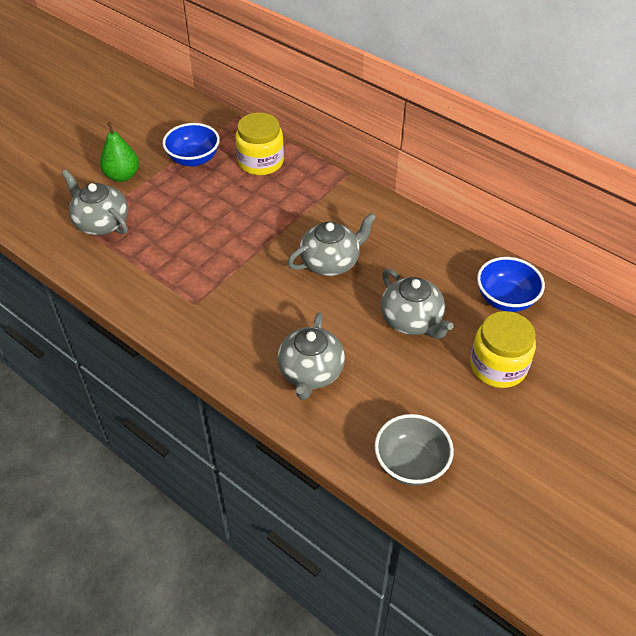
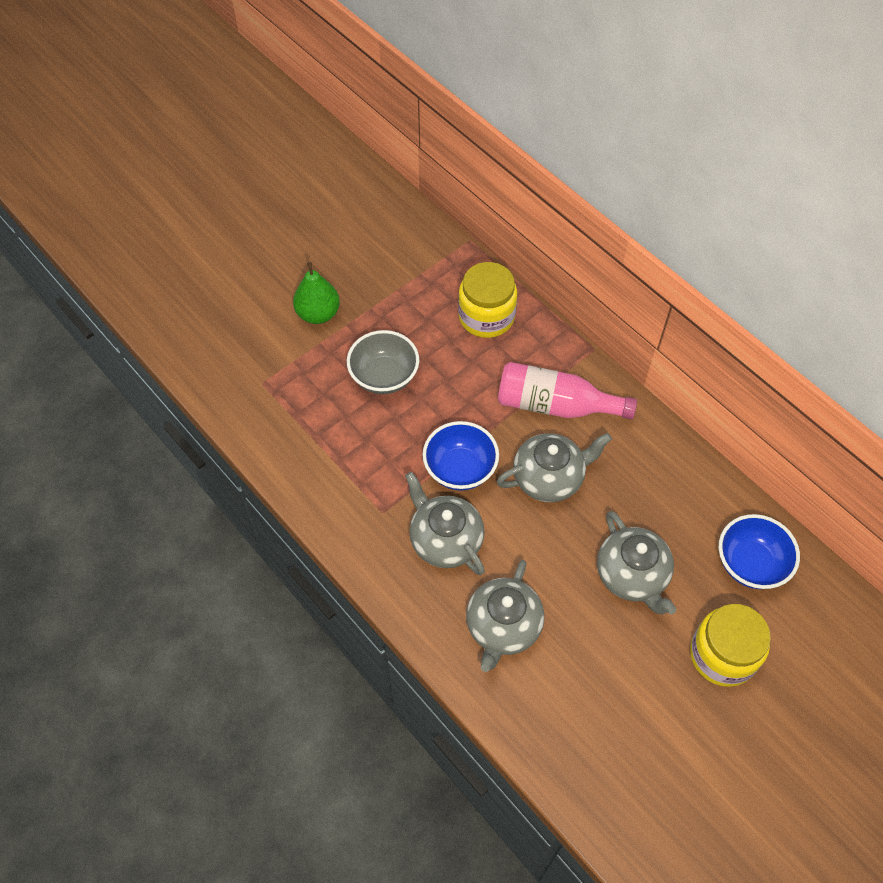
camera: 10 degrees right, 10 degrees up
grey teapot [62,169,128,235] -> grey teapot moved to [405,472,485,575]
blue bowl [163,123,220,167] -> blue bowl moved to [422,421,499,491]
grey bowl [375,414,454,486] -> grey bowl moved to [347,330,419,394]
none -> pink bottle [498,362,637,419]

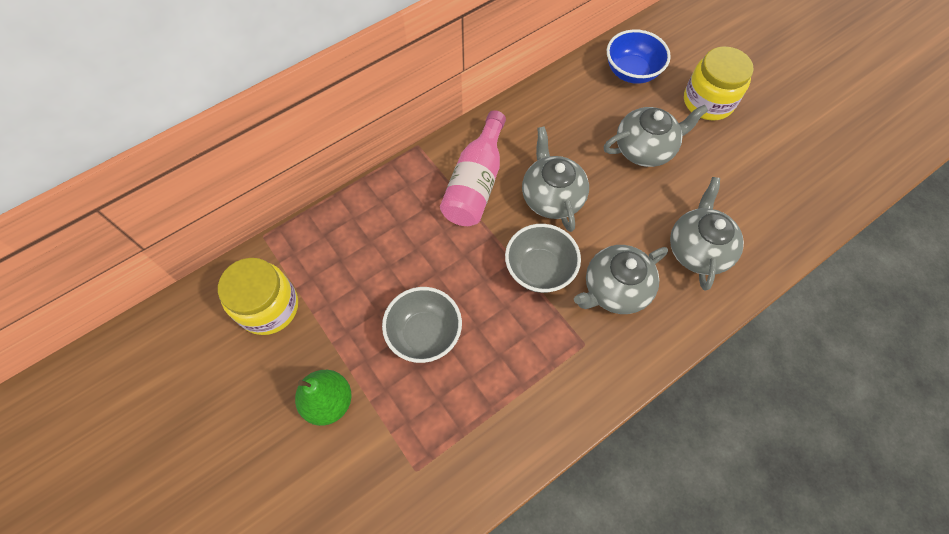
camera: 85 degrees left, 5 degrees up
blue bowl [422,421,499,491] -> grey bowl [505,224,581,293]
yellow jar [458,262,517,338] -> yellow jar moved to [218,258,298,335]
grey teapot [466,560,544,672] -> grey teapot turned 105 degrees counterclockwise [670,177,744,291]

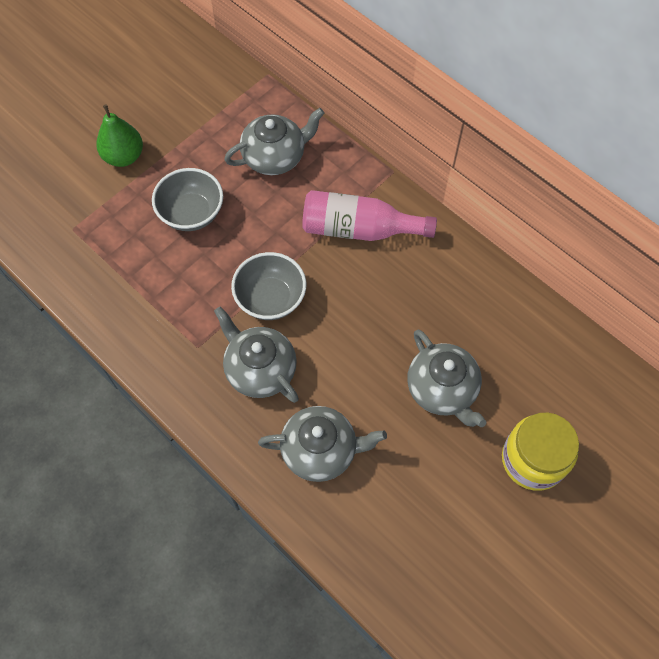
camera: 80 degrees right, 0 degrees up
yellow jar [218,258,298,335] -> none
grey teapot [522,126,589,232] -> grey teapot moved to [224,108,324,175]
blue bowl [607,29,671,84] -> none

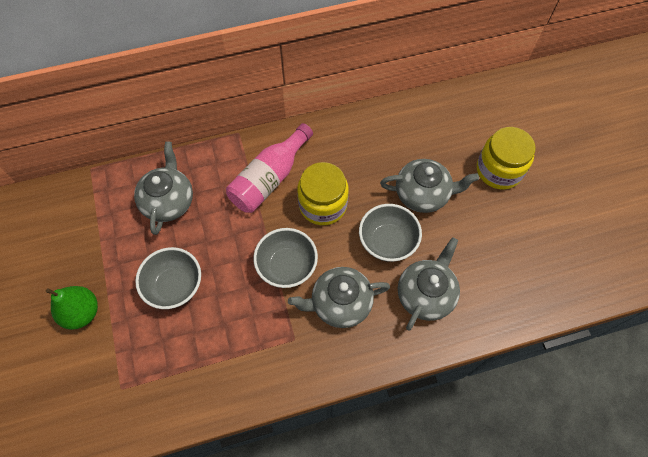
camera: 60 degrees left, 0 degrees up
none -> yellow jar [297,162,349,225]
none -> grey bowl [359,204,422,262]

